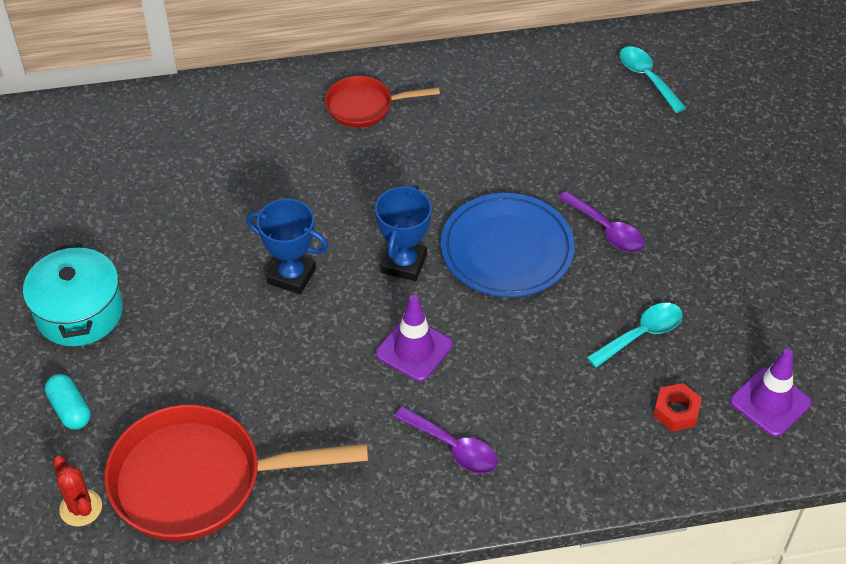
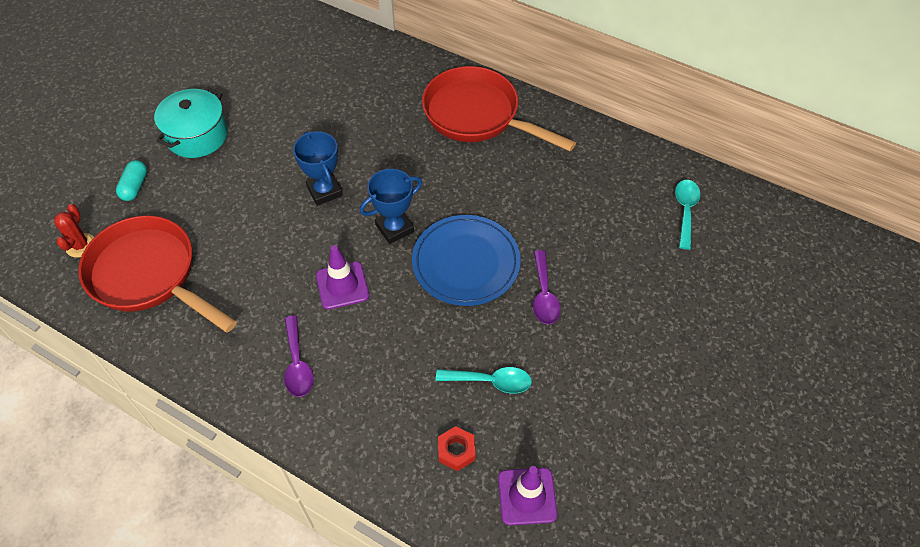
camera: 40 degrees right, 5 degrees up
red pan [325,76,440,128] -> red pan [422,66,576,151], size x1.85

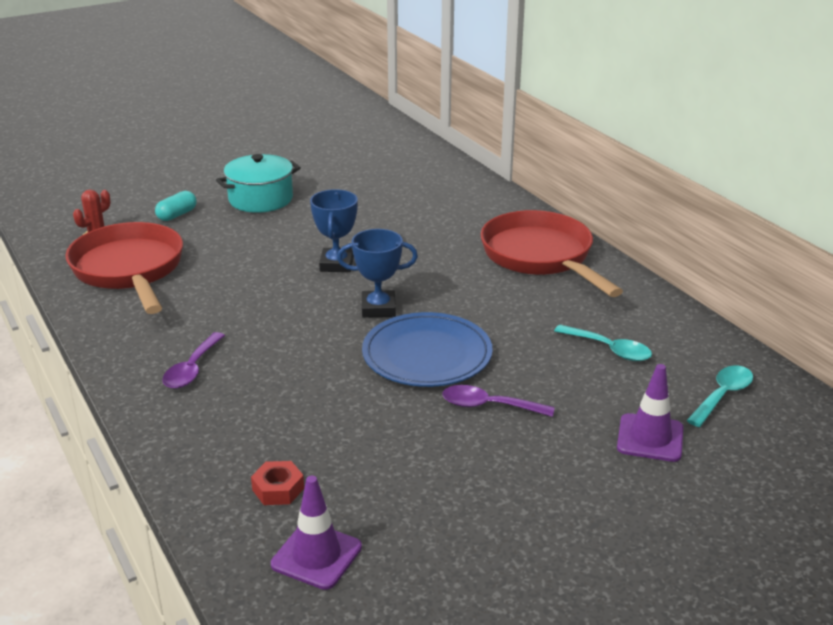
camera: 30 degrees right, 25 degrees down
purple traffic cone [316,245,369,310] -> purple traffic cone moved to [617,364,683,462]
turquoise spoon [436,367,532,394] -> turquoise spoon moved to [554,325,652,361]
purple spoon [533,250,561,325] -> purple spoon turned 75 degrees clockwise [442,385,555,417]

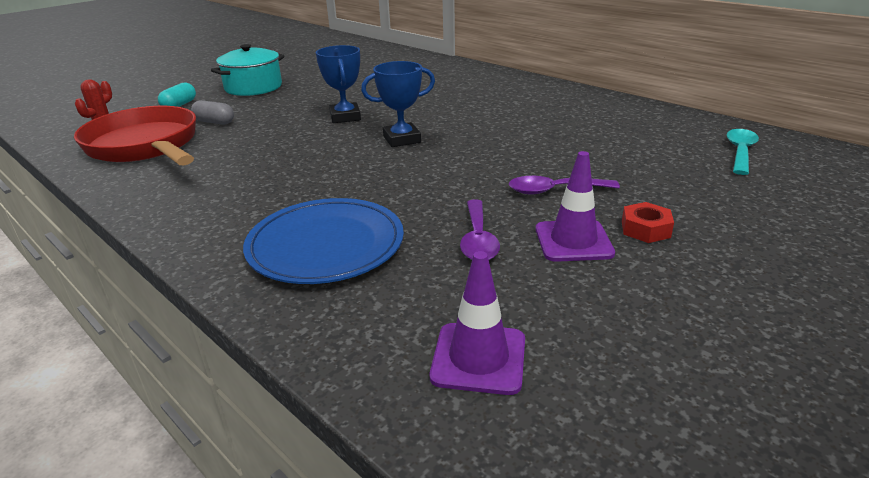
camera: 15 degrees left, 0 degrees up
purple spoon [162,332,225,389] -> purple spoon moved to [460,199,500,260]
red nut [251,461,304,505] -> red nut moved to [622,202,674,243]
blue plate [362,312,493,387] -> blue plate moved to [243,198,404,284]
red pan [481,210,623,297] -> none
turquoise spoon [554,325,652,361] -> none
purple traffic cone [617,364,683,462] -> purple traffic cone moved to [536,151,615,262]
none -> grey capsule [191,100,234,125]

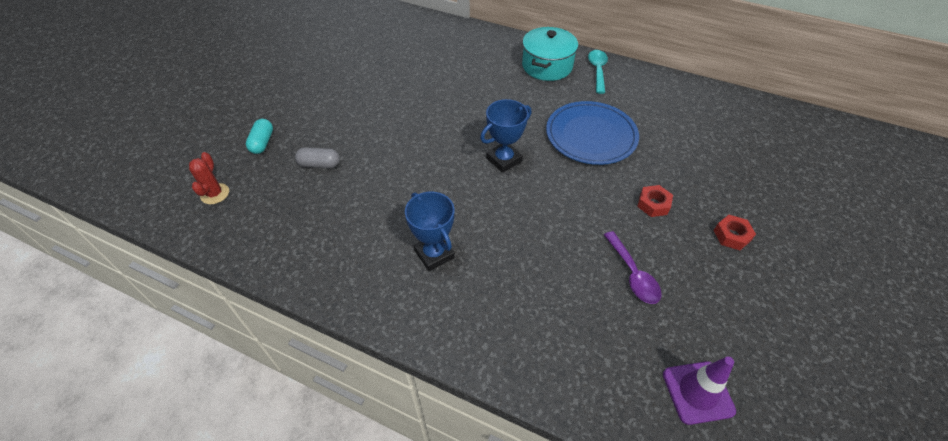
camera: 20 degrees left, 20 degrees up
red pan [74,106,196,165] -> none
turquoise pot [211,44,285,96] -> turquoise pot moved to [522,27,578,81]
blue plate [243,198,404,284] -> blue plate moved to [546,101,639,165]
blue trophy [316,45,361,123] -> blue trophy moved to [405,192,455,271]
purple spoon [509,176,620,194] -> red nut [637,185,673,217]
purple traffic cone [536,151,615,262] -> none
turquoise spoon [726,129,759,175] -> turquoise spoon moved to [588,50,608,94]

